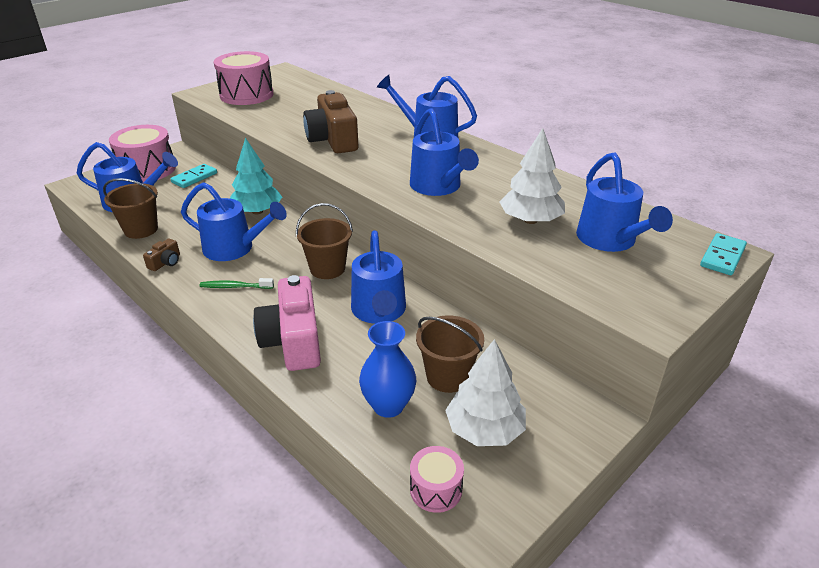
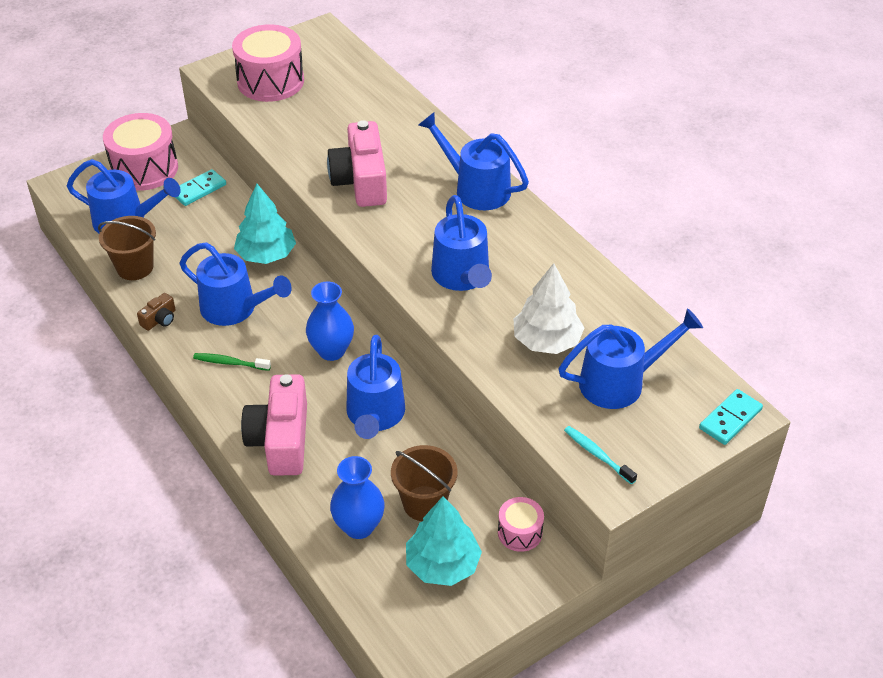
camera: 10 degrees right, 10 degrees up
brown bucket [296,203,353,279] -> blue vase [306,282,354,361]
brown camera [303,90,358,153] -> pink camera [327,120,387,207]
pink drum [410,446,464,513] -> pink drum moved to [498,497,544,552]
white tree [445,339,526,446] -> turquoise tree [406,497,482,586]
blue watering can [576,153,673,252] -> blue watering can turned 105 degrees counterclockwise [558,308,703,409]
none -> turquoise toothbrush [564,426,637,484]

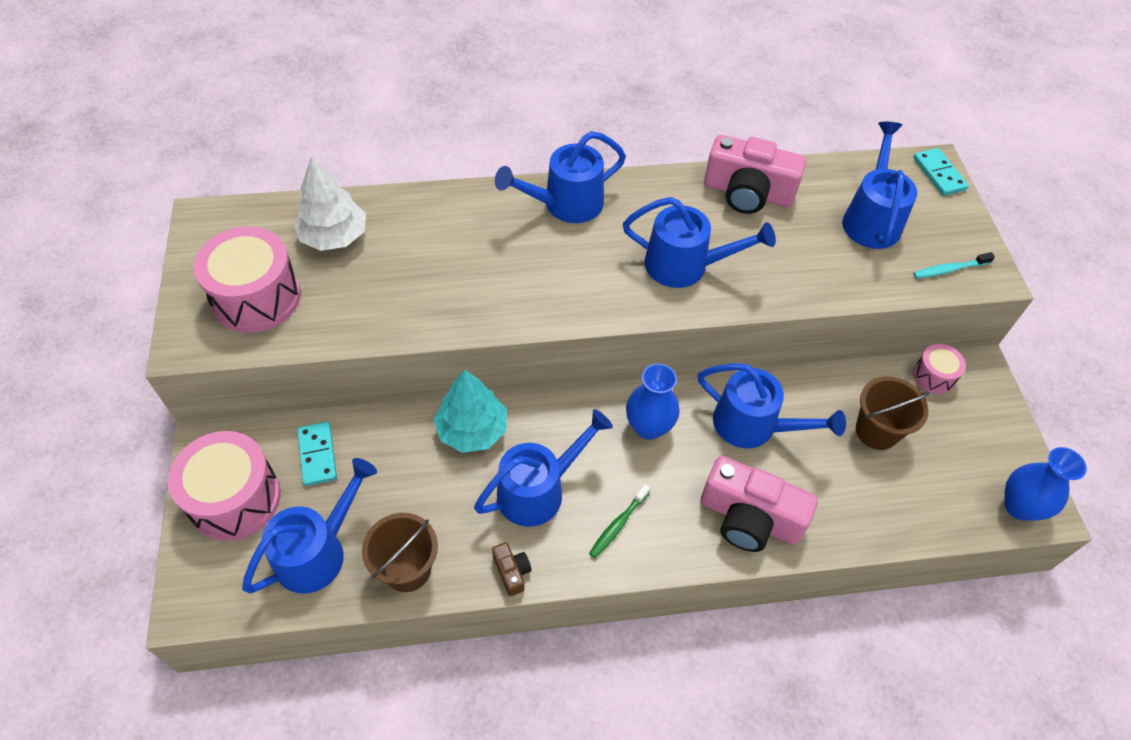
camera: 65 degrees left, 10 degrees up
pink camera [327,120,387,207] -> pink camera moved to [704,135,806,214]
blue vase [330,456,385,539] -> blue vase moved to [1004,447,1087,521]
turquoise tree [406,497,482,586] -> none
white tree [514,263,585,354] -> white tree moved to [294,156,366,251]

